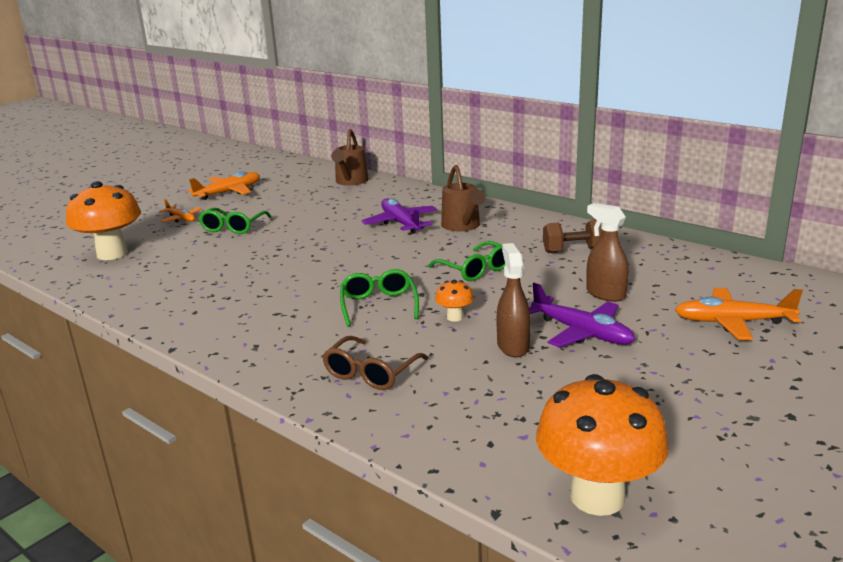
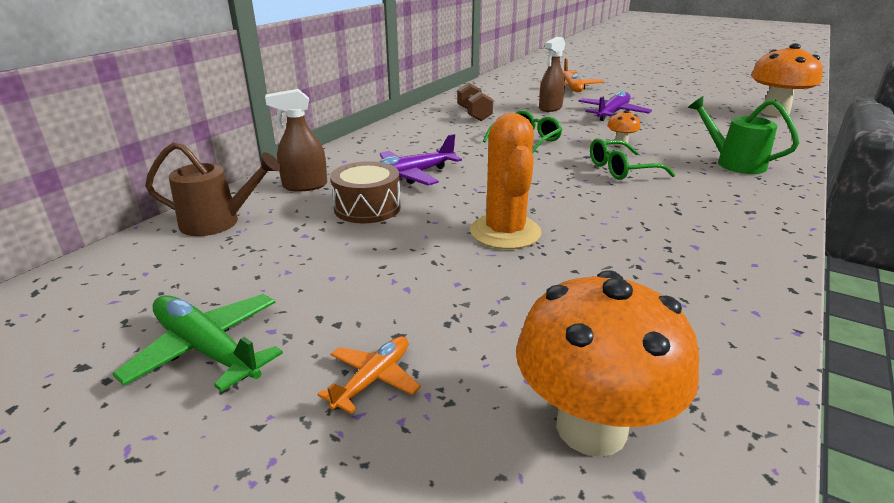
camera: 100 degrees left, 5 degrees up
orange plane [188,171,260,200] -> green plane [113,294,283,392]
green glasses [199,208,271,234] -> none
brown glasses [322,336,429,390] -> green watering can [688,96,799,174]
brown watering can [441,165,486,231] -> none
brown spray bottle [496,243,531,357] -> brown spray bottle moved to [265,89,327,192]
none -> brown drum [330,161,401,224]
none -> orange cactus [470,113,542,249]

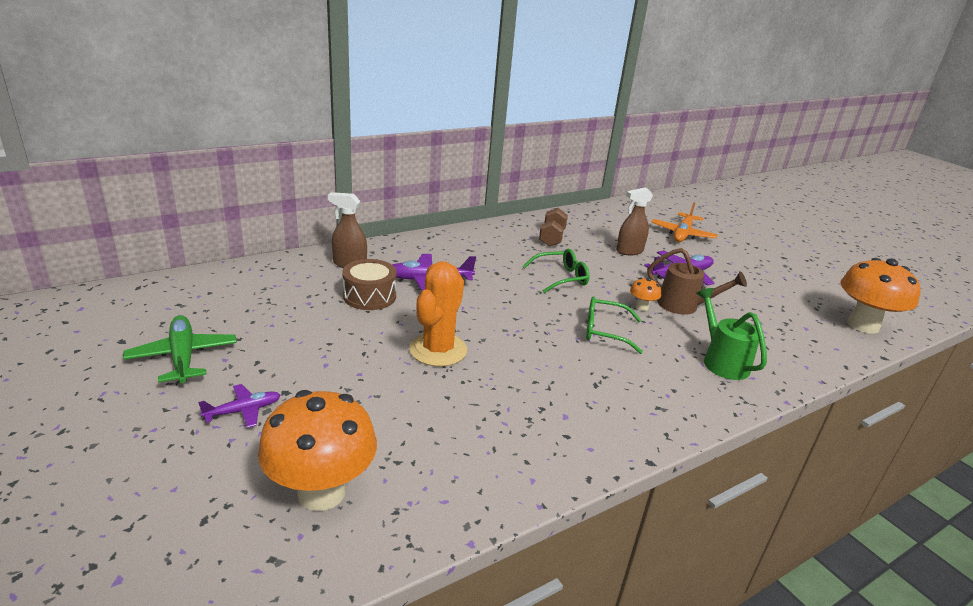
camera: 25 degrees right, 0 degrees up
brown watering can [145,142,281,236] -> brown watering can moved to [647,248,747,315]
orange plane [317,336,421,414] -> purple plane [198,384,281,428]

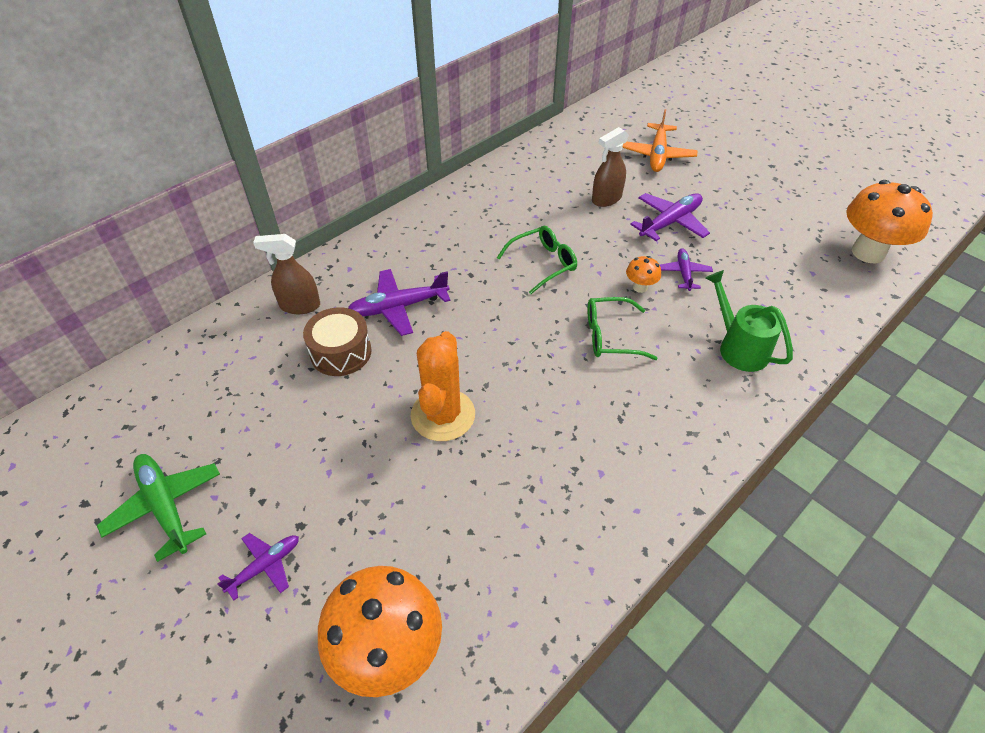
camera: 10 degrees left, 20 degrees up
brown dumbbell [539,208,568,246] -> none
brown watering can [647,248,747,315] -> purple plane [660,248,713,291]

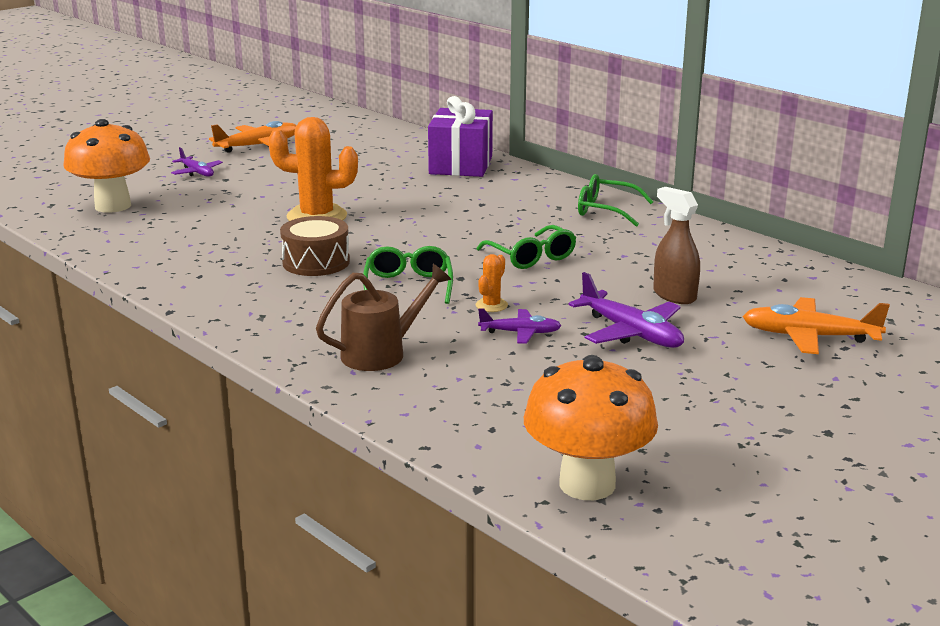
camera: 90 degrees right, 25 degrees down
green plane [97,454,220,562] -> orange plane [209,121,297,153]
brown spray bottle [253,234,320,314] -> purple gift [428,96,493,177]
brown drum [303,307,372,376] -> brown drum moved to [280,216,350,276]
purple plane [348,269,450,336] -> none
orange mushroom [626,256,661,293] -> orange cactus [476,254,508,312]
green watering can [706,270,793,372] -> brown watering can [316,264,451,371]
none -> green glasses [578,174,654,227]

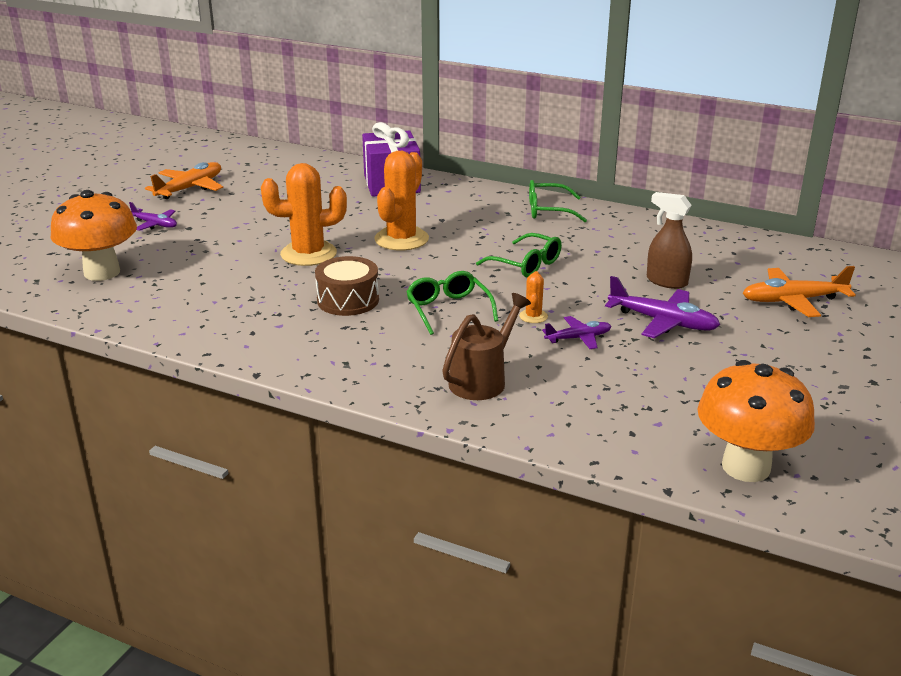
camera: 20 degrees left, 5 degrees up
none -> orange cactus [374,151,429,251]

